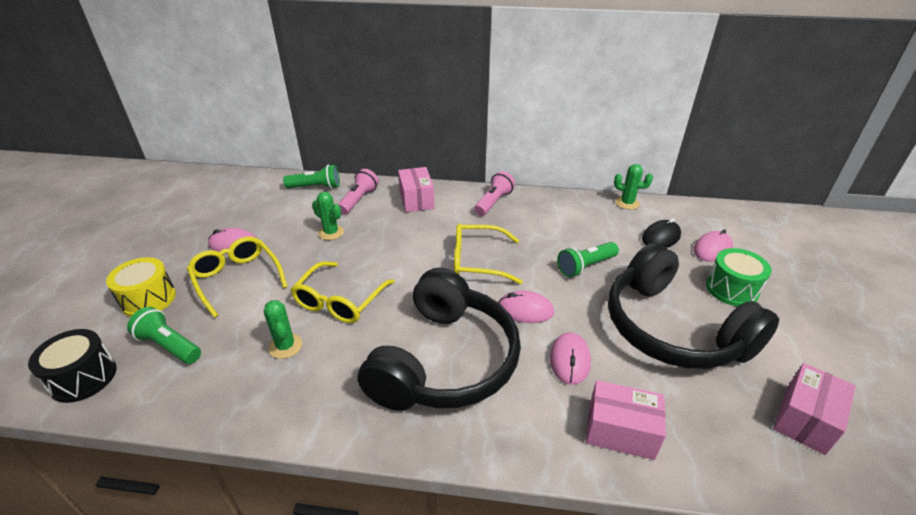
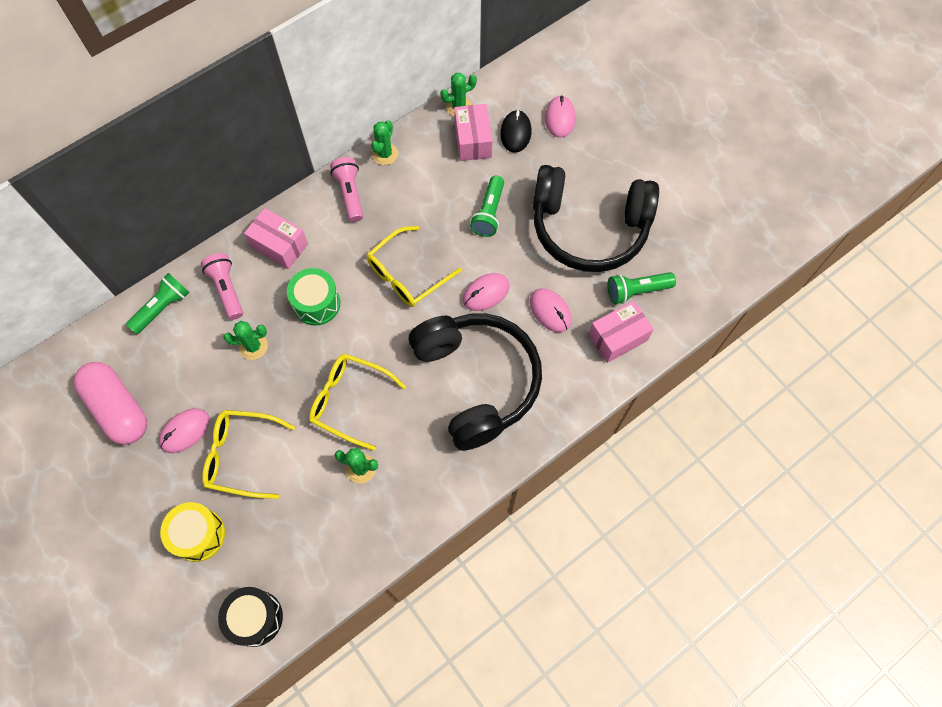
camera: 45 degrees left, 30 degrees up
green flashlight [127,307,201,364] -> green flashlight moved to [607,272,676,304]
yellow glasses [291,261,395,323] -> yellow glasses turned 135 degrees clockwise [309,354,406,451]
green drum [706,248,772,306] -> green drum moved to [287,268,340,325]
pink box [773,363,856,455] -> pink box moved to [454,104,492,161]
none -> pink capsule [74,362,147,445]
none -> green cactus [371,120,398,165]

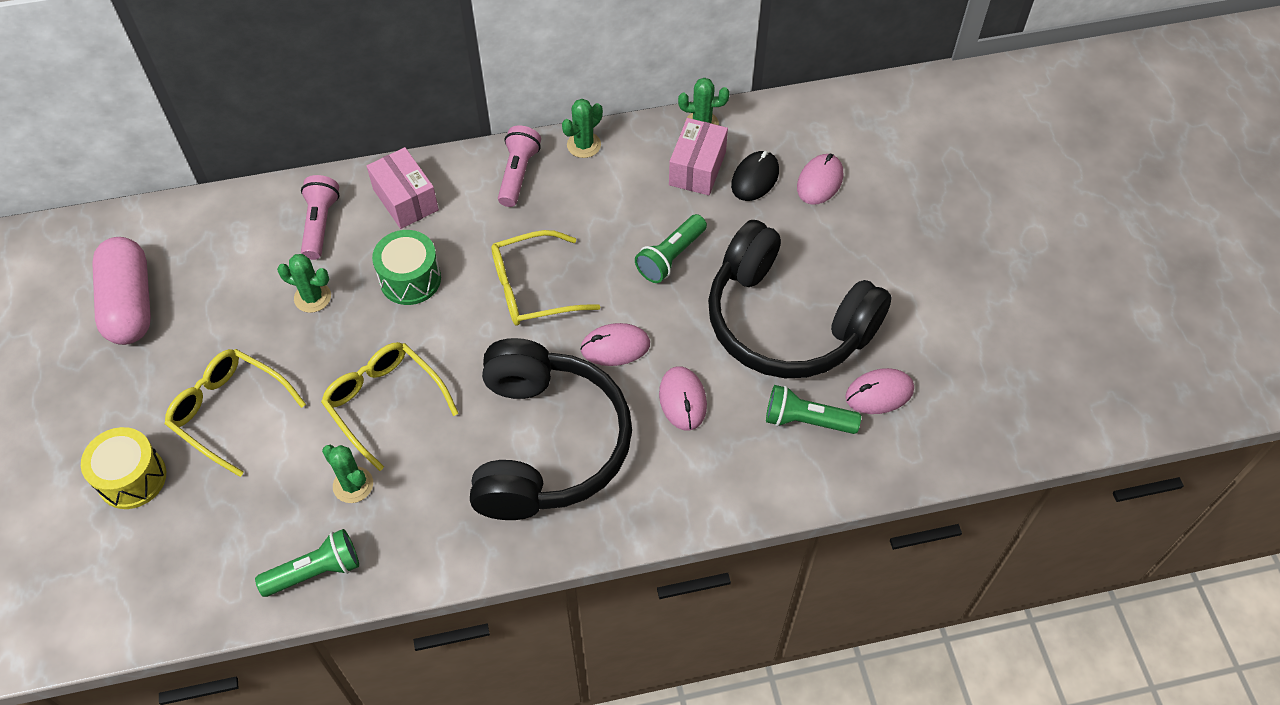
camera: 25 degrees right, 10 degrees down
green flashlight [126,273,190,334] -> green flashlight moved to [255,529,359,597]
pink mouse [159,408,210,453] -> pink mouse moved to [845,368,914,414]
black drum [218,587,283,647] -> none
pink box [588,301,654,363] -> none

